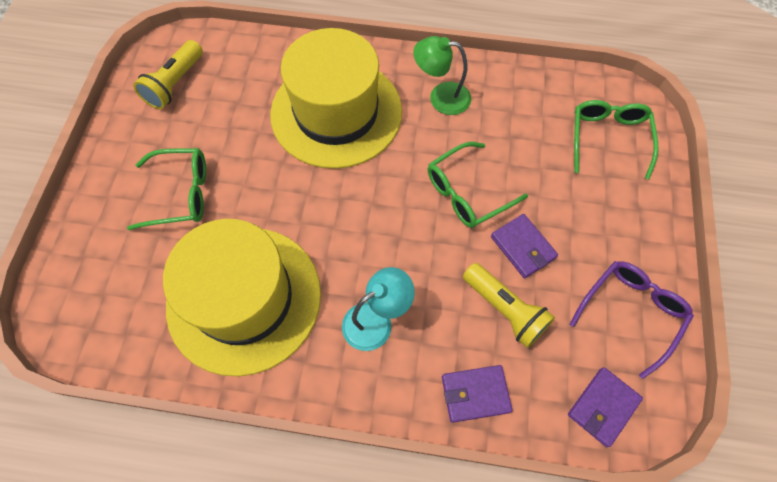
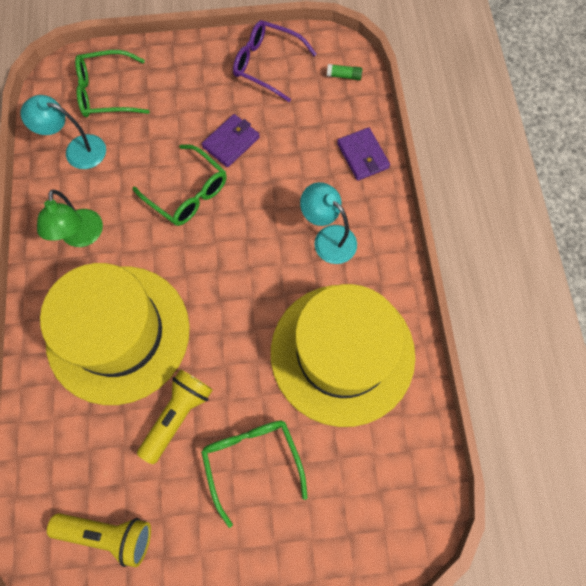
camera: 105 degrees left, 5 degrees up
yellow flashlight [463,263,555,348] -> yellow flashlight moved to [137,369,213,464]
purple wallet [568,367,643,447] -> green glue stick [327,64,362,80]
none -> turquoise lamp [21,95,106,169]

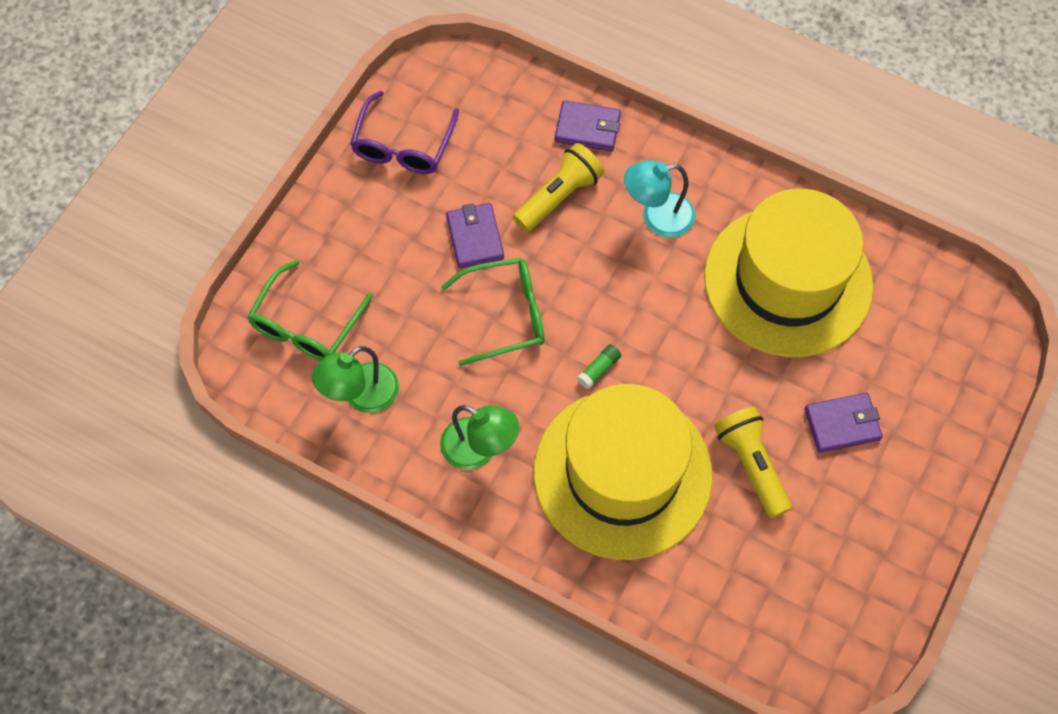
camera: 55 degrees left, 5 degrees down
turquoise lamp [21,95,106,169] -> green lamp [312,346,399,413]
yellow flashlight [47,513,151,567] -> yellow flashlight moved to [513,143,604,232]
green glasses [201,420,308,528] -> purple wallet [805,393,883,453]
purple glasses [233,20,317,102] -> purple glasses turned 45 degrees counterclockwise [350,91,459,174]
green glue stick [327,64,362,80] -> green glue stick moved to [577,344,621,389]

